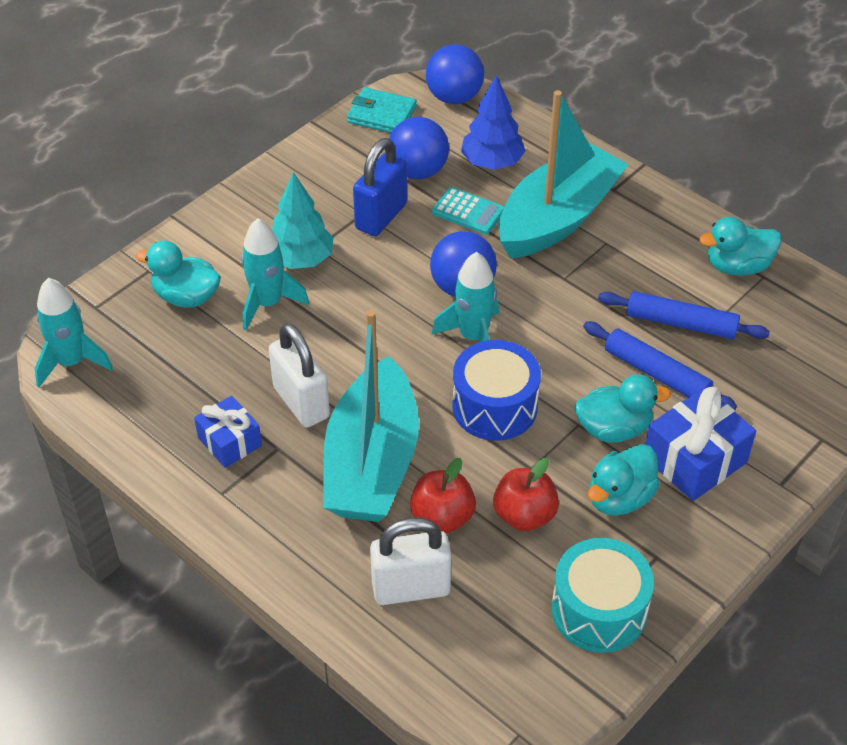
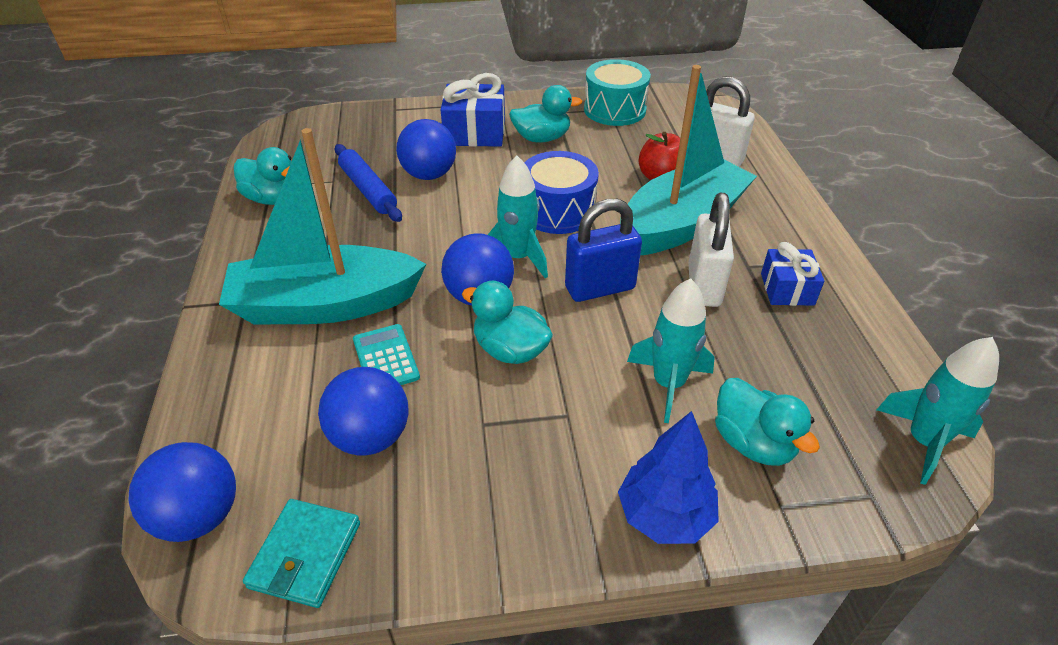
camera: 140 degrees left, 5 degrees down
turquoise tree [272,172,334,269] -> none
turquoise wallet [347,87,417,133] -> turquoise wallet turned 45 degrees clockwise [243,499,360,608]
blue padlock [353,138,407,236] -> blue padlock moved to [565,199,642,302]
blue tree [461,75,526,170] -> blue tree moved to [618,411,719,544]
red apple [493,458,559,531] -> none
turquoise duck [575,374,671,443] -> turquoise duck moved to [462,281,553,364]
blue rolling pin [583,322,737,410] -> blue ball [396,119,456,180]

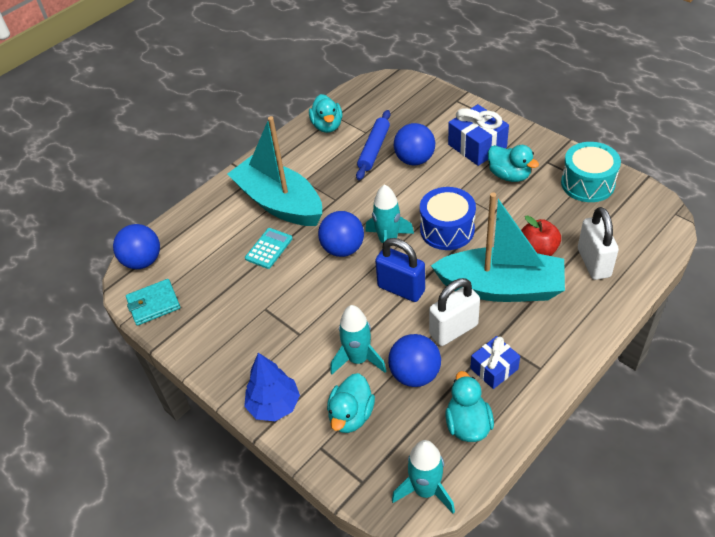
camera: 55 degrees right, 5 degrees up
blue ball [318,367,408,455] -> blue ball moved to [388,334,441,387]
turquoise duck [462,281,553,364] -> turquoise duck moved to [445,371,494,442]

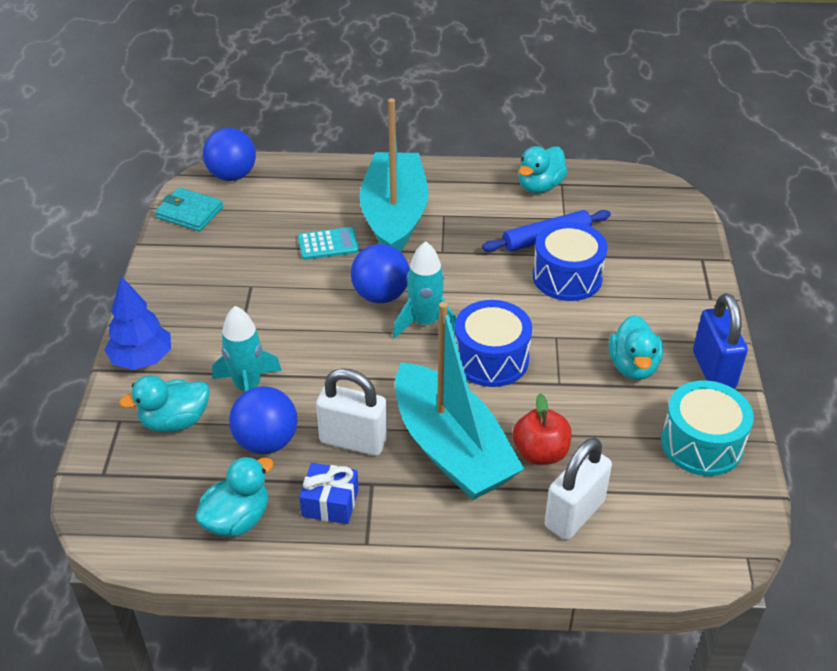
camera: 45 degrees right, 5 degrees down
blue padlock [375,238,425,302] -> blue padlock moved to [693,293,748,389]
turquoise rocket [392,440,455,514] -> none
blue ball [394,123,435,165] -> blue drum [533,222,608,301]
blue gift [448,104,509,166] -> none

